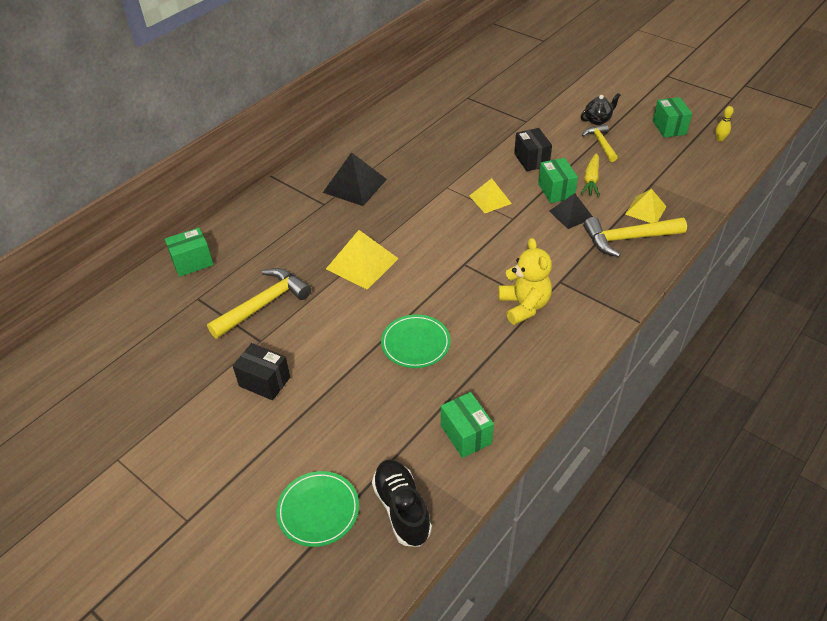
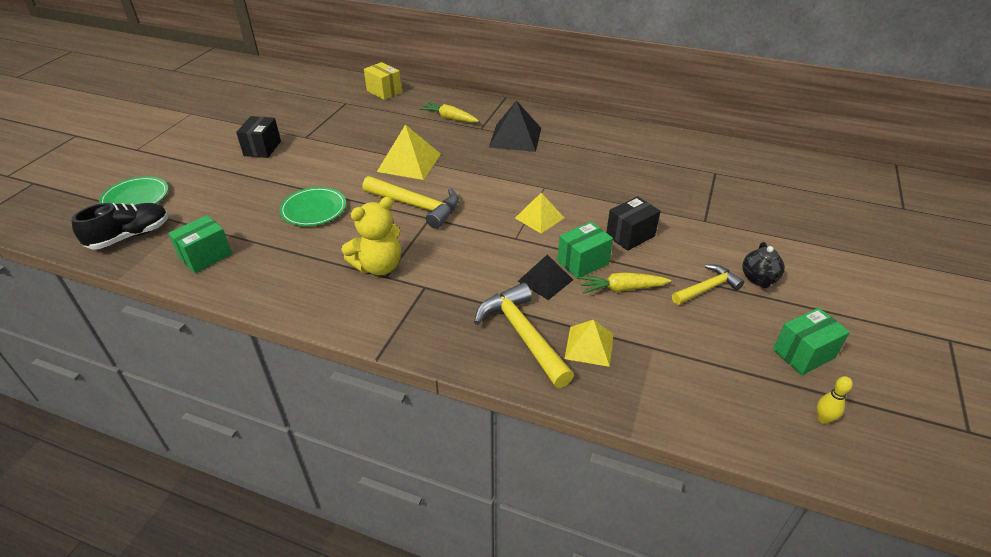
camera: 70 degrees right, 5 degrees down
green box [165,228,214,277] -> yellow box [364,62,402,100]
yellow hammer [207,268,311,339] -> yellow hammer moved to [362,176,459,229]
black teapot [581,93,620,125] -> black teapot turned 60 degrees clockwise [742,242,785,288]
none -> yellow carrot [420,102,479,123]

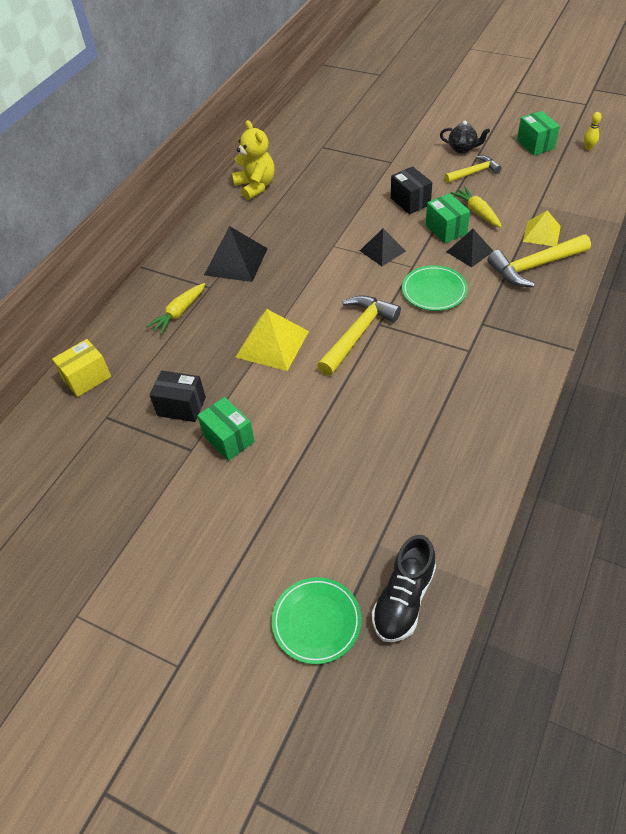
camera: 80 degrees left, 10 degrees up
black shoe [71,203,168,250] -> black shoe turned 120 degrees counterclockwise [372,535,436,642]
green box [168,215,232,273] -> green box moved to [197,397,255,461]
black box [236,116,281,158] -> black box moved to [150,371,206,422]
green plate [279,187,346,226] -> green plate moved to [402,265,468,311]
yellow teddy bear [342,197,401,275] -> yellow teddy bear moved to [232,120,274,200]
yellow pyramid [515,193,564,233] -> black pyramid [360,228,406,266]
yellow carrot [579,273,671,294] -> yellow carrot turned 150 degrees clockwise [451,186,502,227]
yellow hammer [672,264,744,305] -> yellow hammer turned 90 degrees clockwise [445,156,502,183]

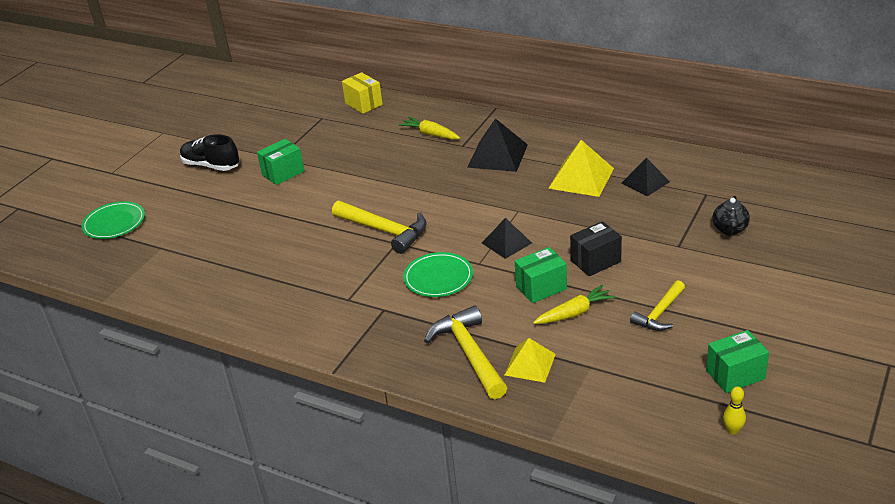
camera: 90 degrees right, 15 degrees down
black box [150,371,206,422] -> none
yellow teddy bear [232,120,274,200] -> none
yellow pyramid [235,309,309,371] -> yellow pyramid moved to [548,140,614,197]
black shoe [372,535,436,642] -> black shoe moved to [180,134,239,171]
black teapot [440,121,490,153] -> black teapot moved to [713,196,750,236]
yellow hammer [445,156,502,183] -> yellow hammer turned 60 degrees clockwise [630,280,685,331]
black pyramid [447,229,493,267] -> black pyramid moved to [621,158,670,196]

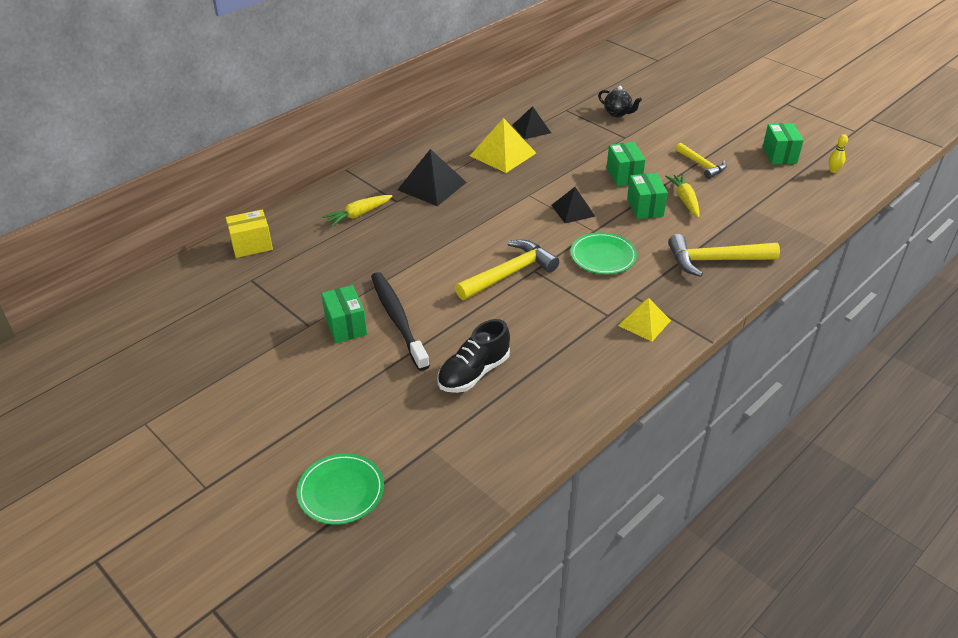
camera: 75 degrees left, 5 degrees up
black shoe [180,134,239,171] -> black shoe moved to [437,319,510,393]
yellow pyramid [505,338,556,383] -> yellow pyramid moved to [618,298,671,342]
black box [570,221,622,276] -> green box [607,142,645,186]
none -> black toothbrush [371,272,430,371]

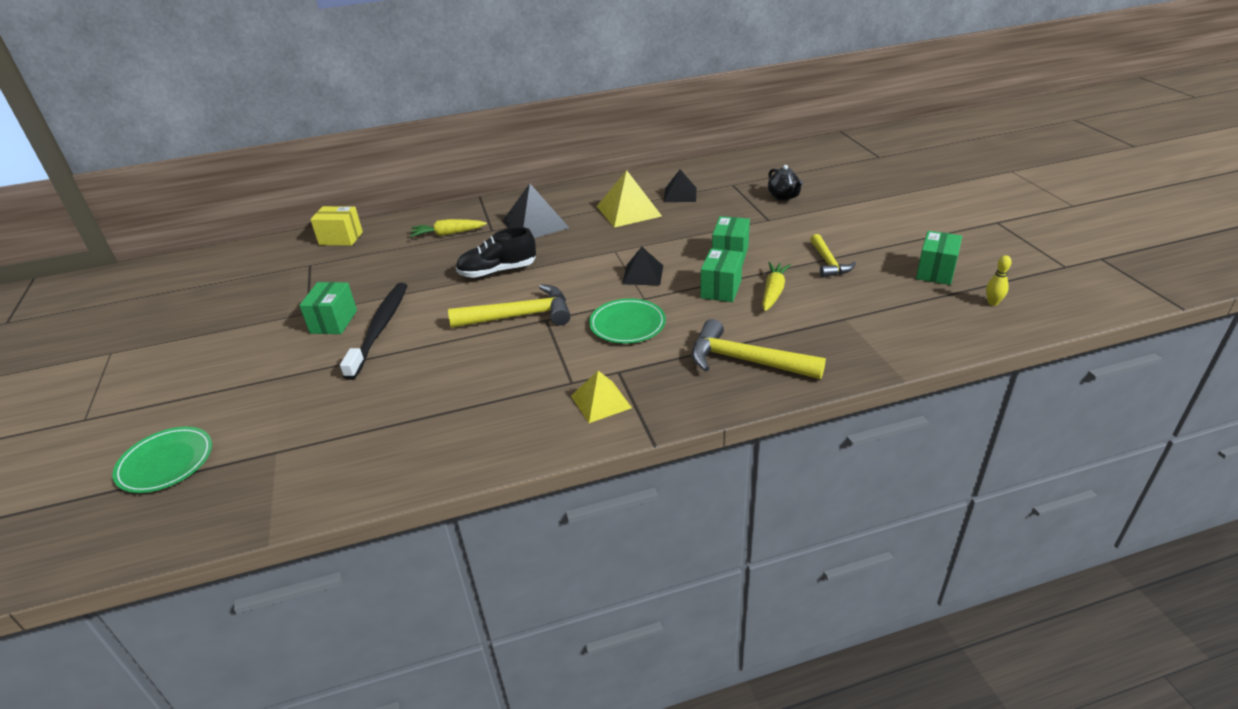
camera: 30 degrees right, 5 degrees down
black shoe [437,319,510,393] -> black shoe moved to [456,227,536,278]

